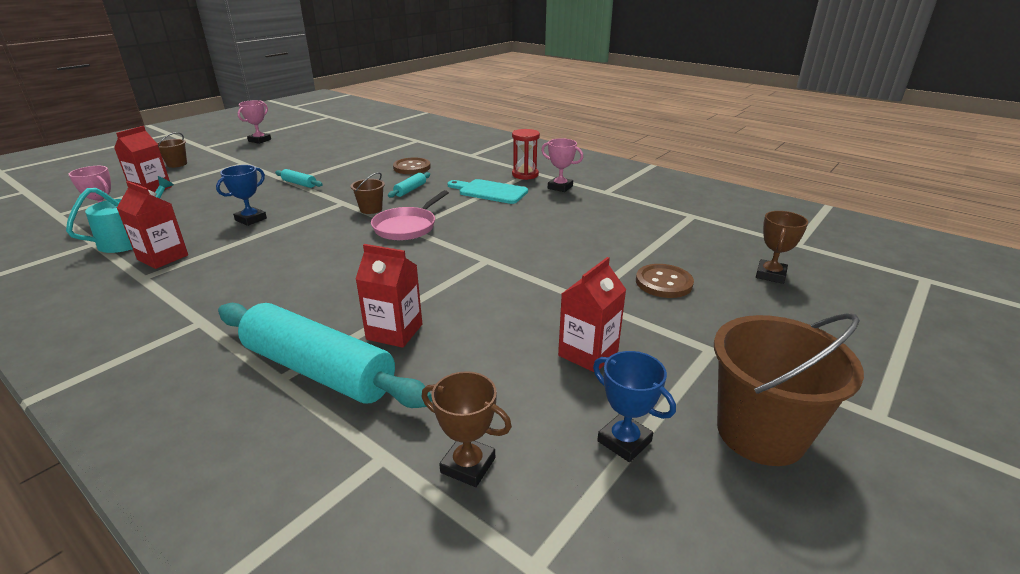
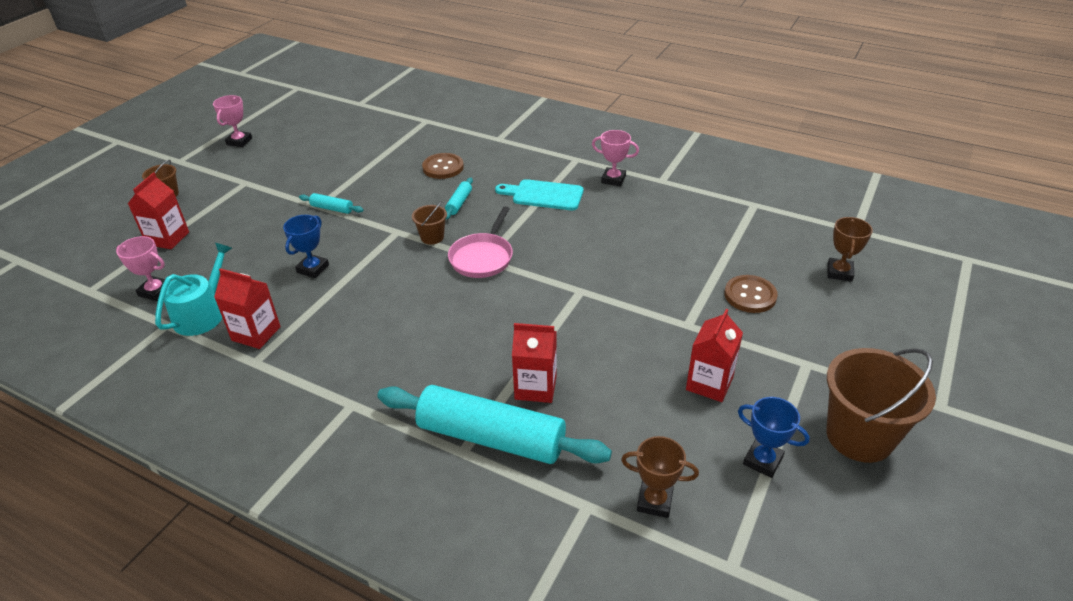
camera: 10 degrees left, 10 degrees up
red hourglass [512,129,540,180] -> none

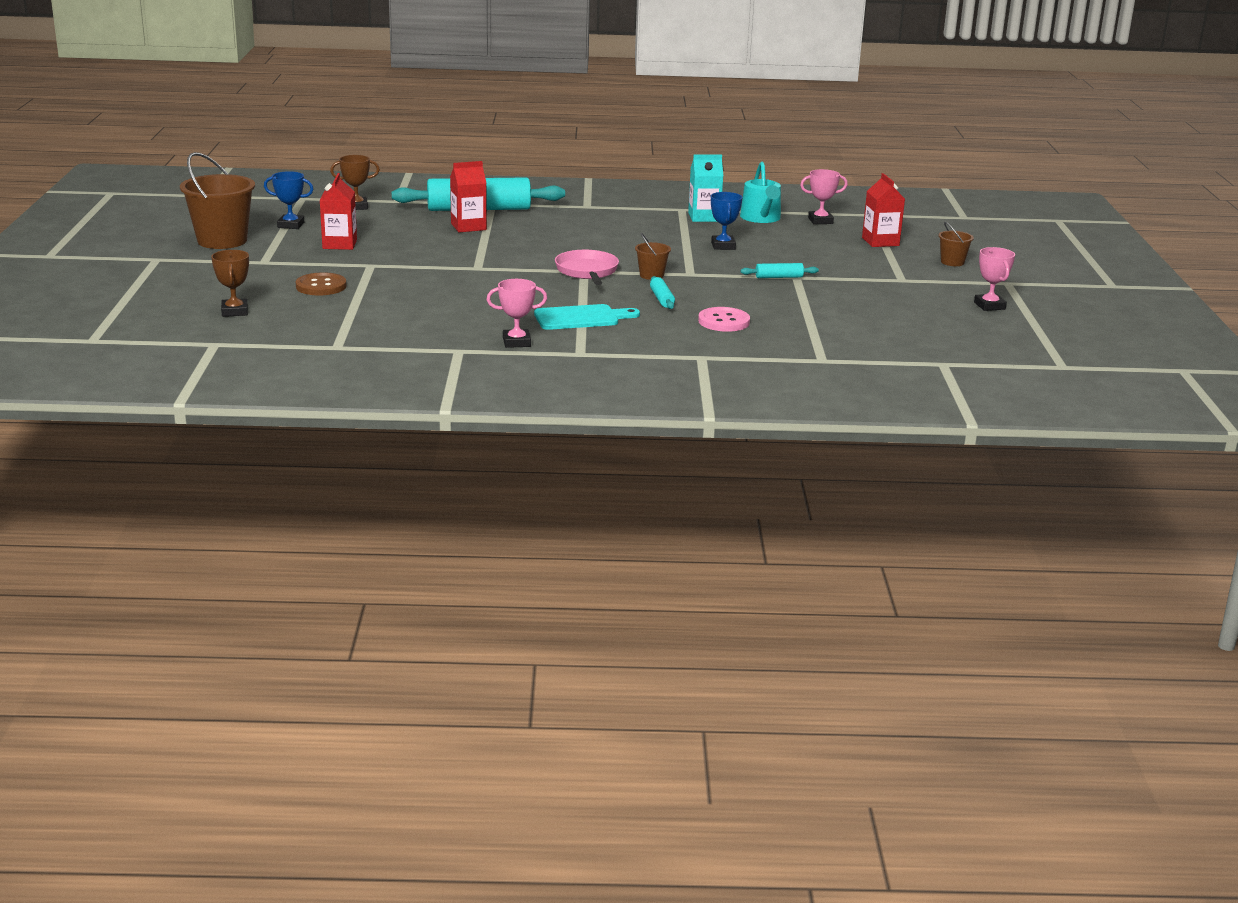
camera: 150 degrees right, 15 degrees down
red carton [214,268,281,349] -> turquoise carton [688,154,723,222]
brown button [422,153,464,179] -> pink button [698,307,750,332]

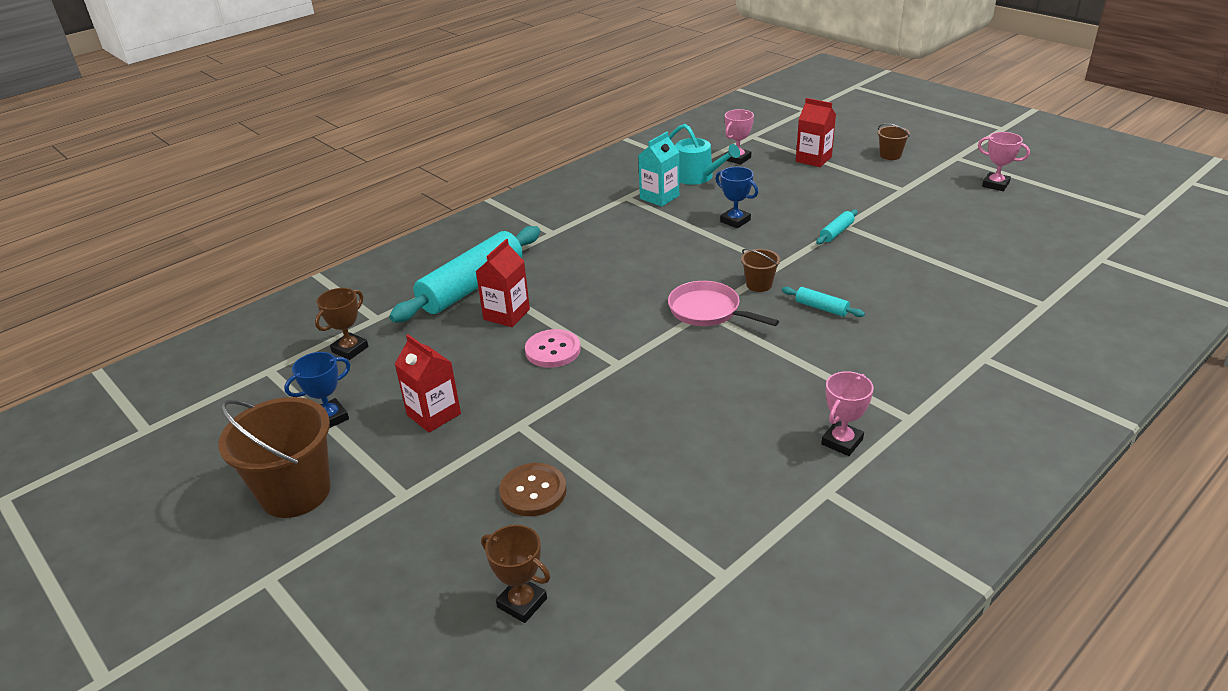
camera: 40 degrees left, 10 degrees up
turquoise cutting board [534,304,640,330] -> none
pink button [698,307,750,332] -> pink button moved to [525,329,581,368]

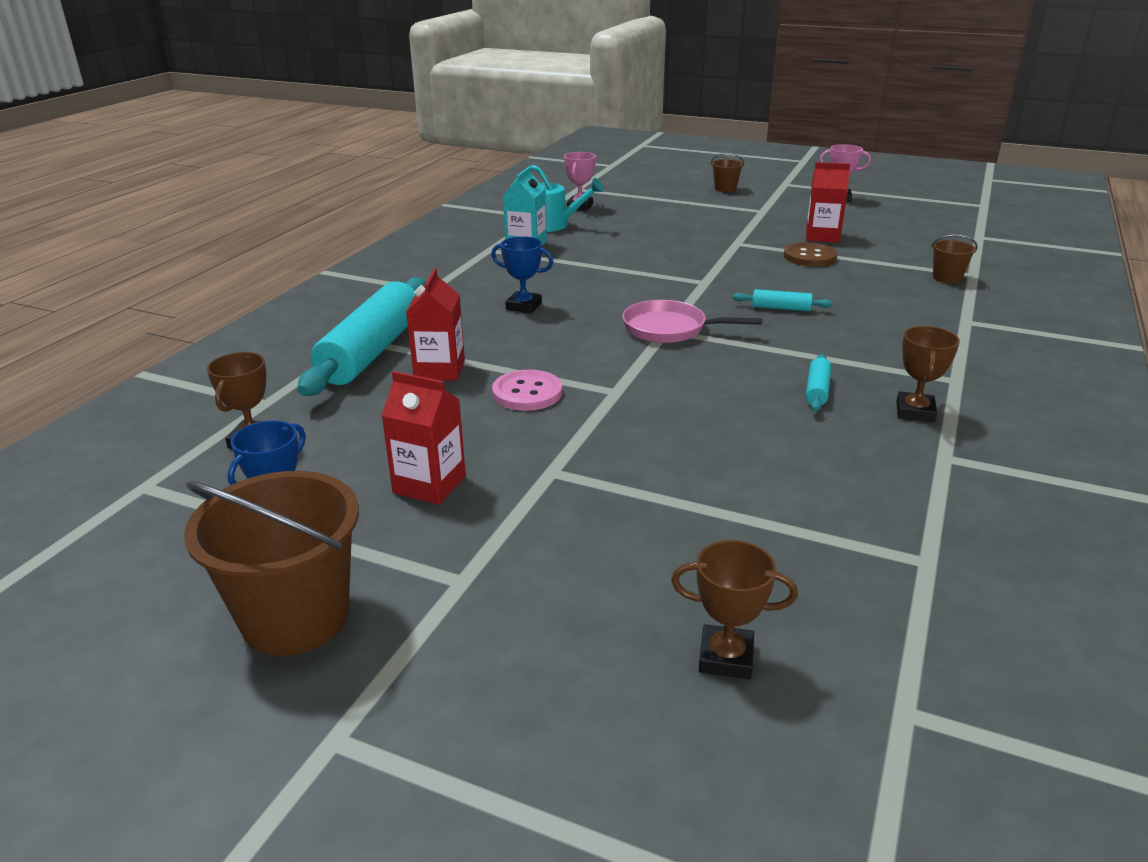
camera: 25 degrees left, 5 degrees down
brown button [499,463,567,516] -> brown button moved to [784,242,837,267]
blue trophy [716,167,758,228] -> blue trophy moved to [491,236,553,313]
brown bucket [741,249,780,292] -> brown bucket moved to [931,235,978,283]
red carton [796,98,836,167] -> red carton moved to [806,162,850,243]
turquoise rolling pin [816,209,858,244] -> turquoise rolling pin moved to [806,354,831,411]
pink trophy [821,371,874,456] -> brown trophy [896,326,960,422]

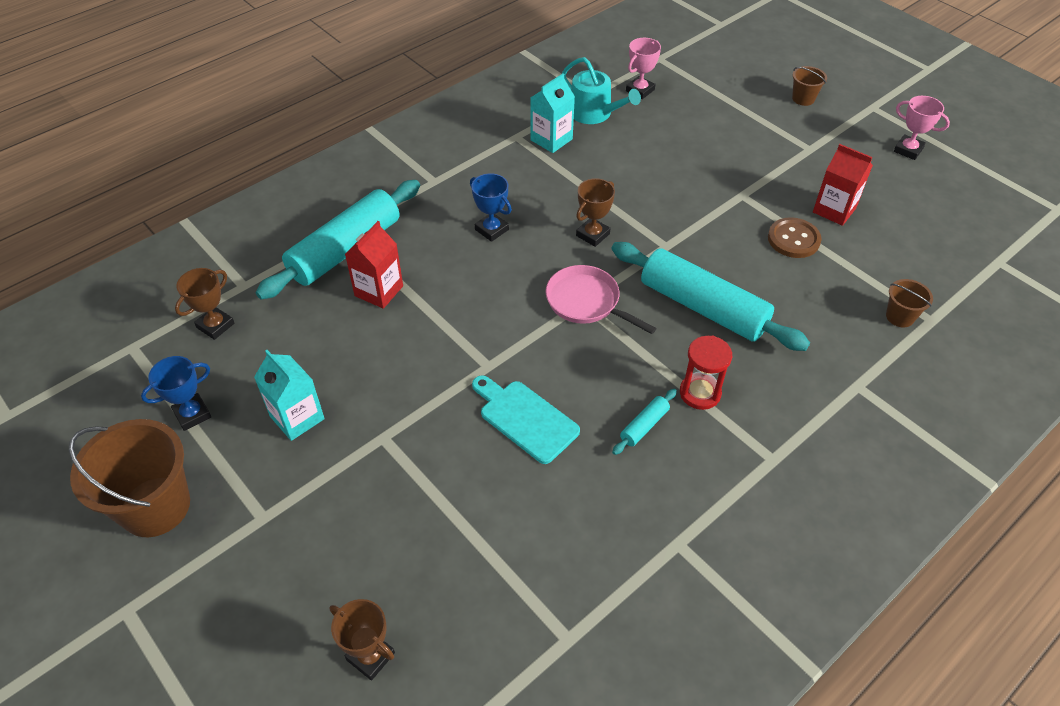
camera: 25 degrees right, 20 degrees up
red carton [381,371,466,505] -> turquoise carton [254,350,325,441]
pink button [492,370,562,411] -> none
turquoise rolling pin [733,289,833,311] -> turquoise rolling pin [611,242,810,351], size x2.41
brown trophy [896,326,960,422] -> brown trophy moved to [576,178,615,247]
none -> turquoise cutting board [472,375,580,464]
none -> red hourglass [680,336,732,410]

